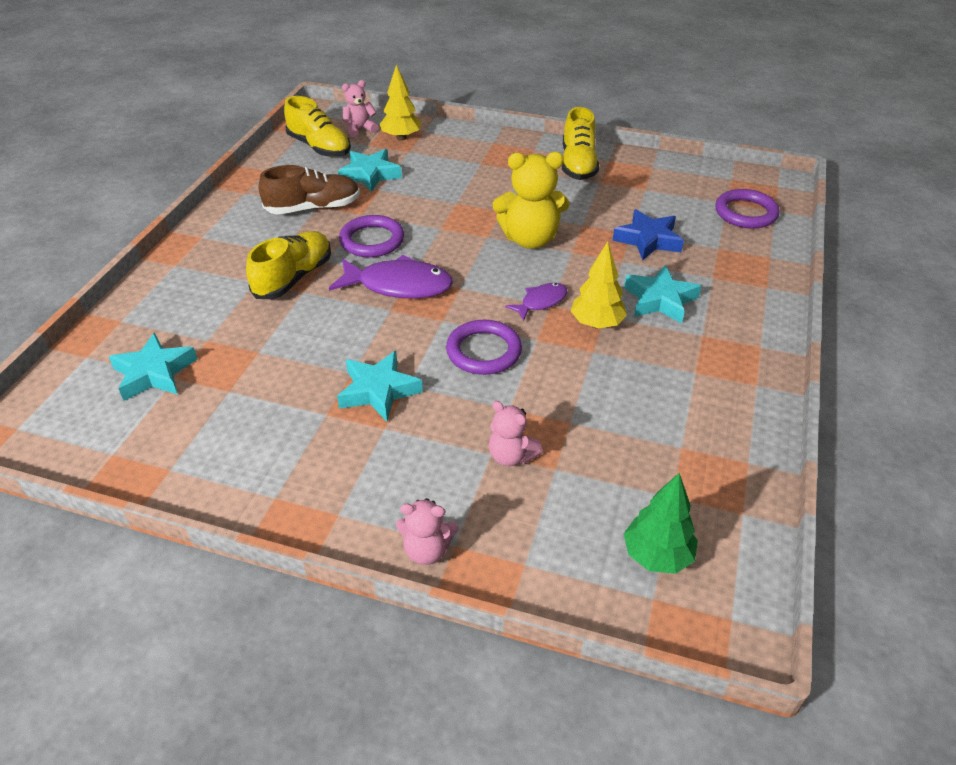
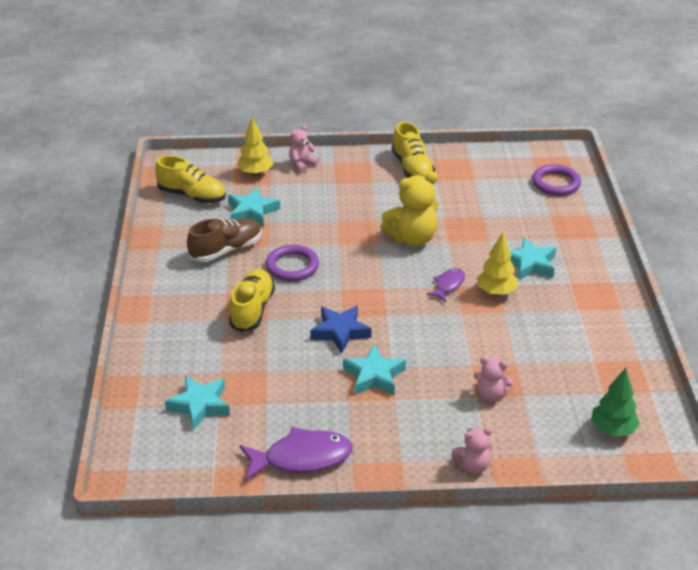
camera: 20 degrees left, 5 degrees down
purple fish [329,255,453,299] -> purple fish moved to [240,427,353,481]
pink teddy bear [342,80,378,137] -> pink teddy bear moved to [289,125,319,173]
purple ring [446,320,522,375] -> none
blue star [613,209,684,261] -> blue star moved to [310,306,371,353]

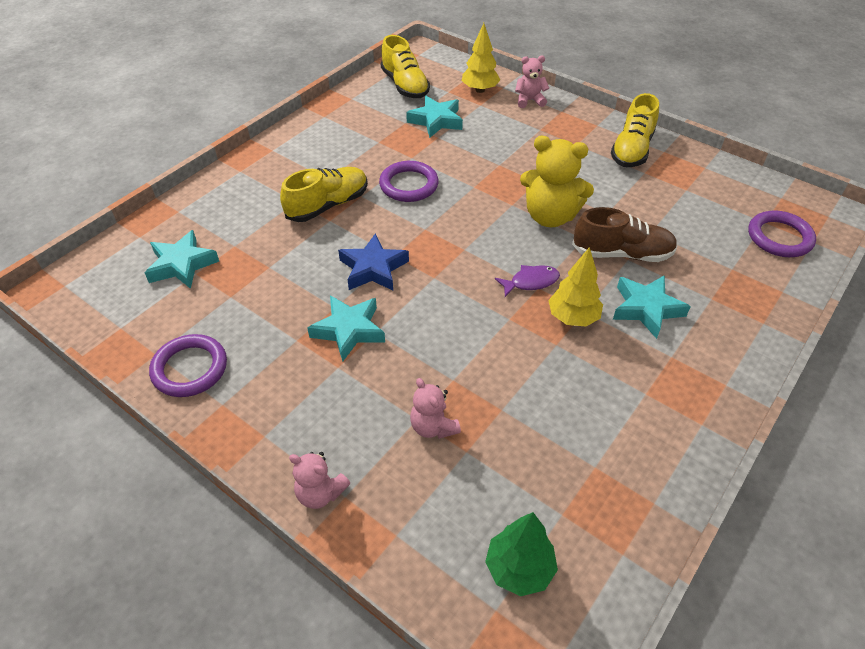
camera: 40 degrees right, 10 degrees up
brown shoe [187,218,262,262] -> brown shoe moved to [572,207,678,262]
purple fish [240,427,353,481] -> purple ring [149,334,227,397]

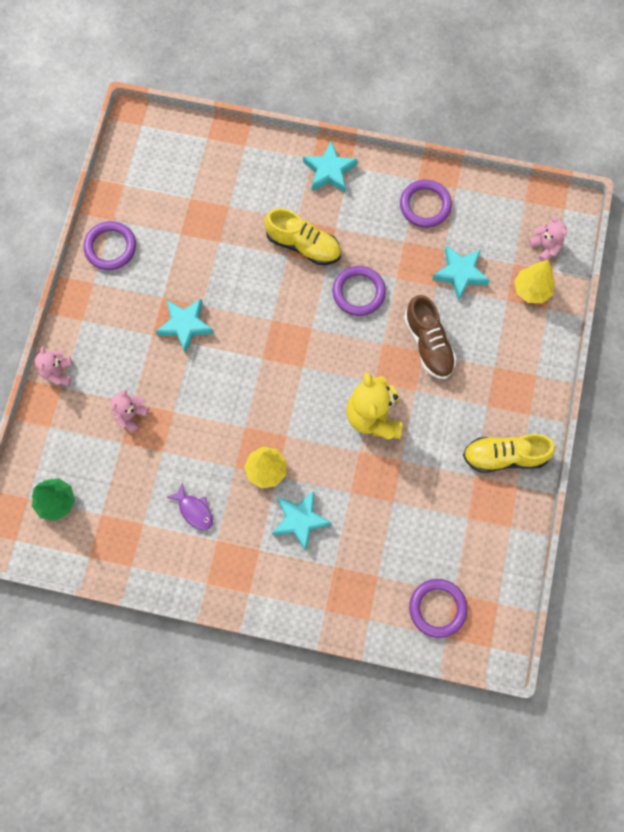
camera: 65 degrees right, 25 degrees up
turquoise star [145,230,219,289] -> turquoise star moved to [303,141,358,193]
blue star [338,233,409,291] -> none
yellow shoe [381,35,430,98] -> none
purple fish [495,265,560,297] -> purple fish moved to [166,483,213,530]
pink teddy bear [515,56,549,108] -> pink teddy bear moved to [528,216,567,262]
brown shoe [572,207,678,262] -> brown shoe moved to [404,295,456,379]
none -> purple ring [400,180,452,228]

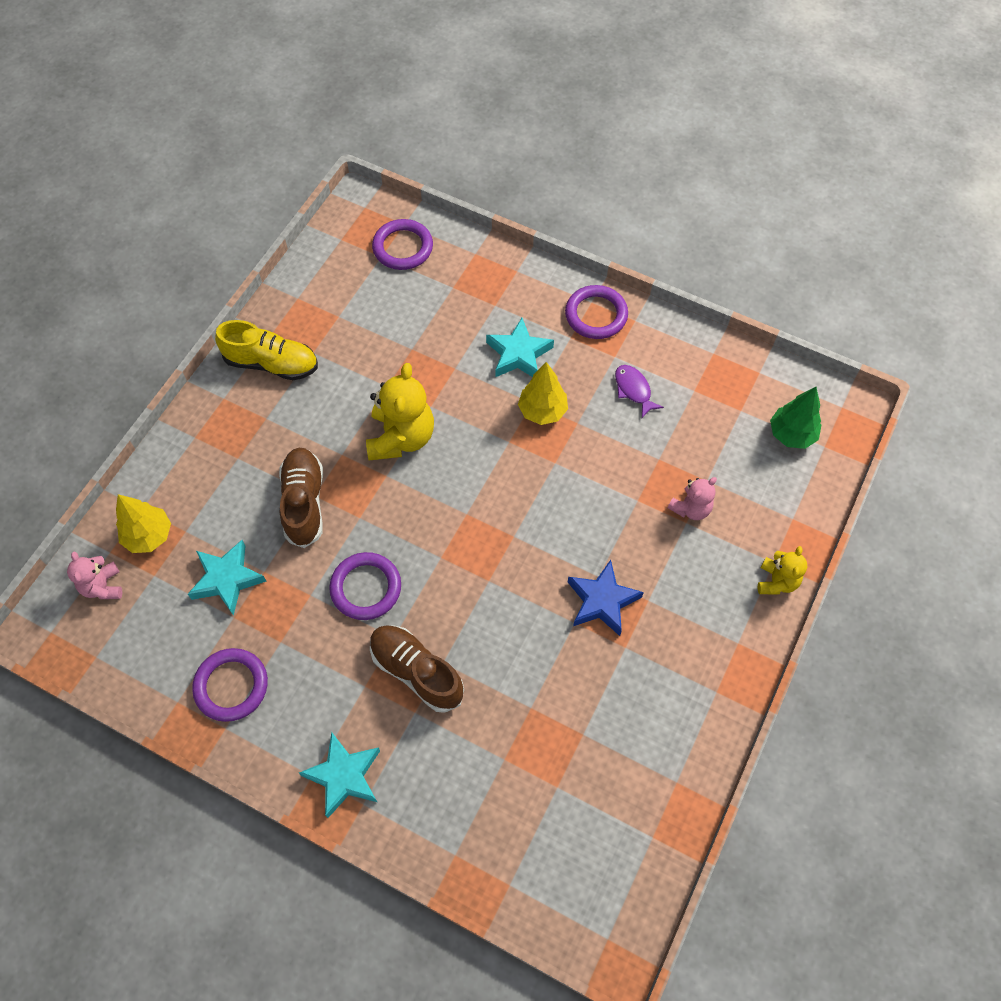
camera: 165 degrees left, 10 degrees down
pink teddy bear [35,347,72,386] -> yellow teddy bear [758,546,807,594]
purple ring [83,221,136,270] -> purple ring moved to [565,285,628,339]
turquoise star [155,299,214,354] -> blue star [568,560,644,636]
yellow shoe [264,208,341,265] -> brown shoe [370,625,464,713]

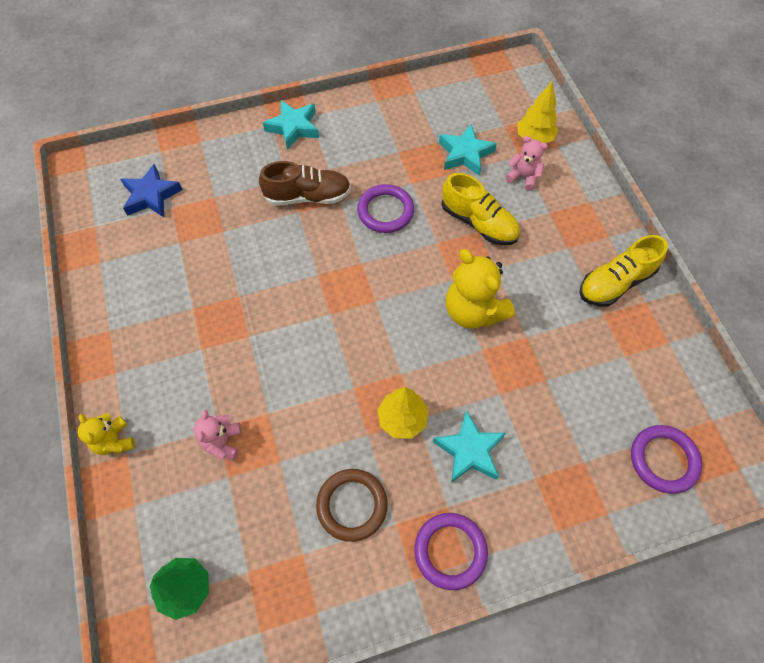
camera: 135 degrees right, 0 degrees up
pink teddy bear [67,551,122,599] -> pink teddy bear moved to [505,136,548,191]
purple ring [192,648,268,722] -> none
brown shoe [279,448,323,548] -> yellow shoe [441,173,520,245]
blue star [568,560,644,636] -> blue star moved to [120,164,183,217]
purple fish [615,365,664,418] -> brown ring [316,469,388,542]

